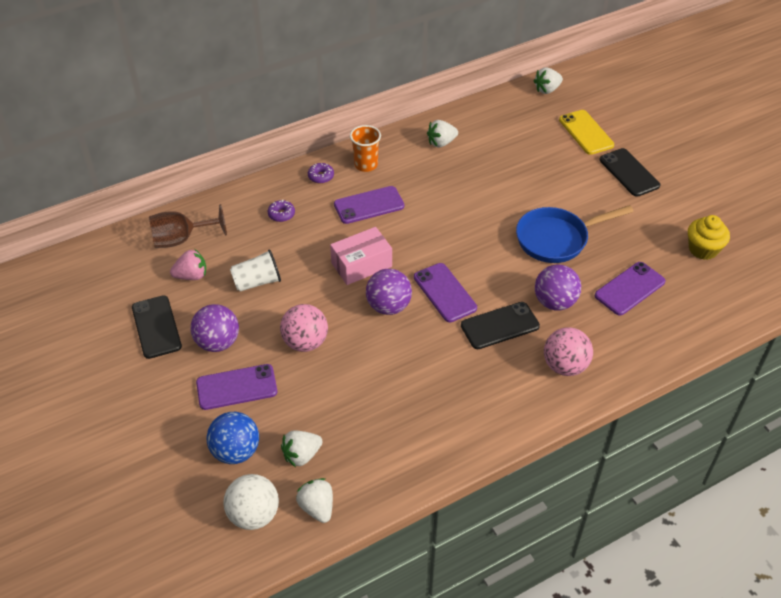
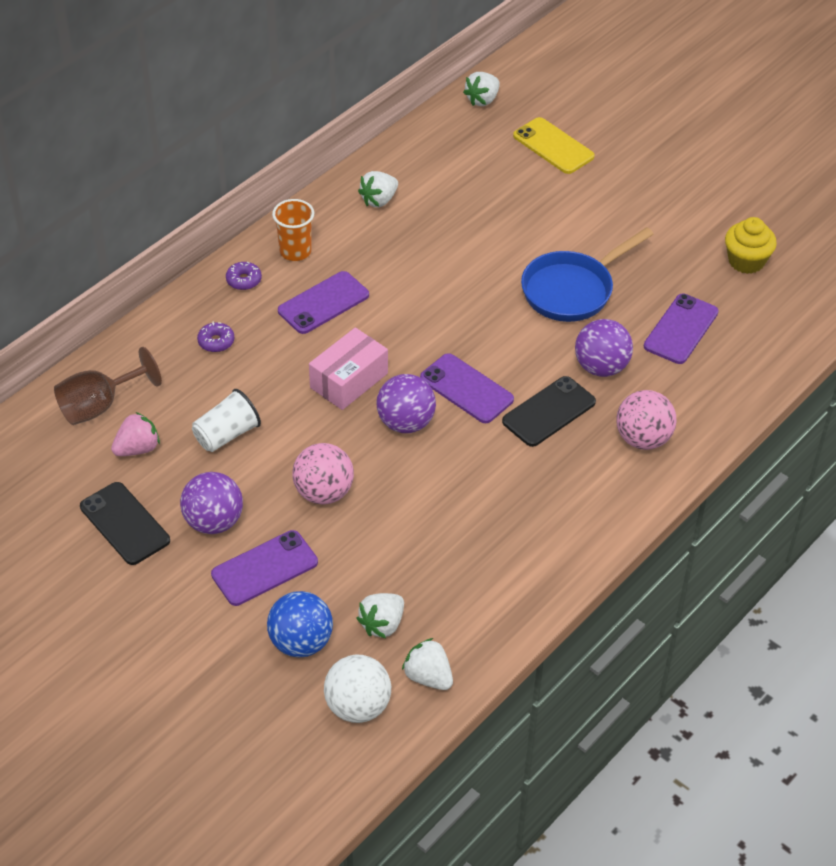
camera: 20 degrees left, 0 degrees up
black phone [600,148,661,197] -> none

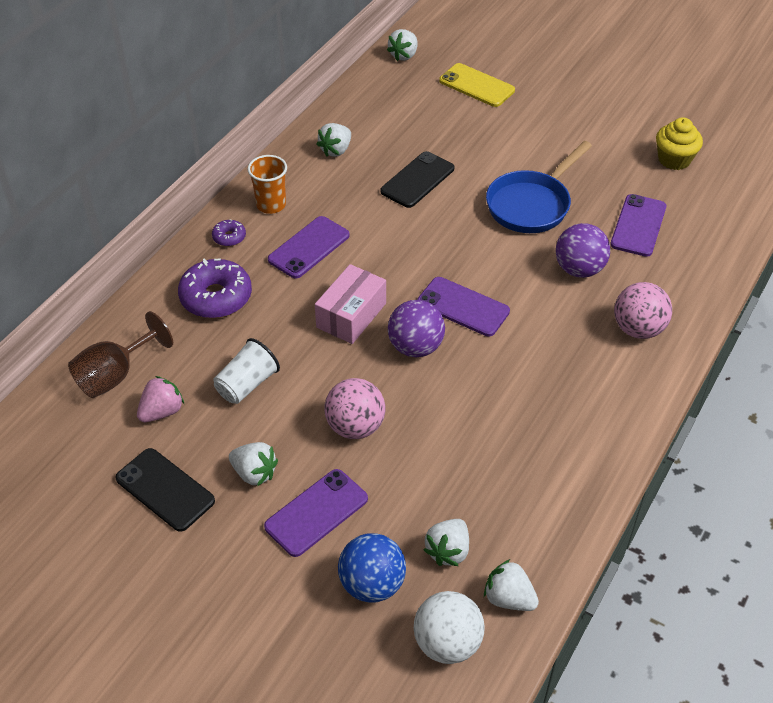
camera: 10 degrees left, 0 degrees up
purple ball [180,472,243,534] -> white strawberry [229,442,278,486]
purple donut [197,322,234,352] -> purple donut [178,258,252,318], size x2.05
black phone [502,376,596,447] -> black phone moved to [381,151,454,208]

